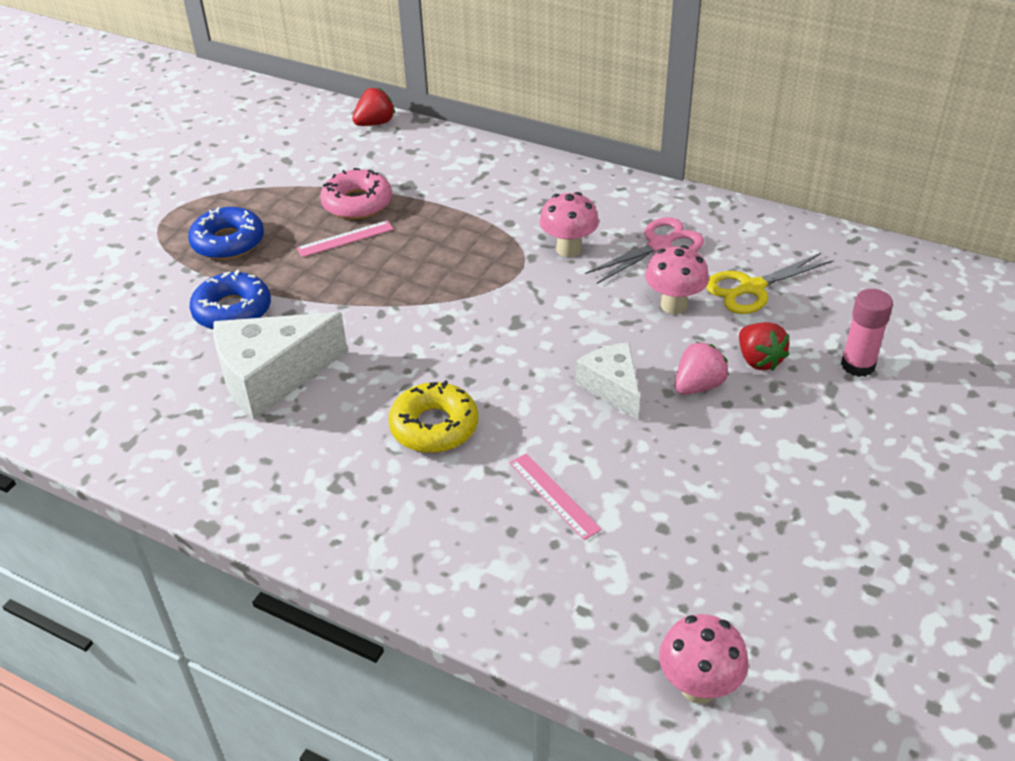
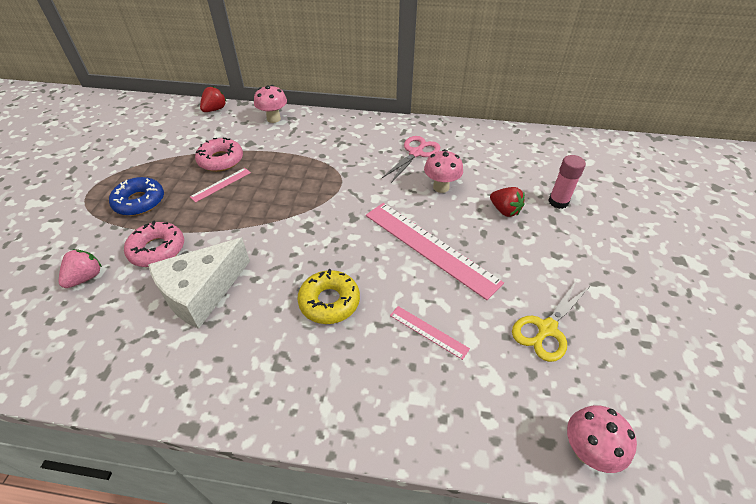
camera: 20 degrees left, 5 degrees up
blue donut [190,269,271,329] -> pink donut [124,221,184,267]
pink mushroom [539,192,599,257] -> pink mushroom moved to [254,85,287,123]
white cheese [576,342,640,420] -> pink ruler [366,203,504,300]
pink strawberry [675,341,729,395] -> pink strawberry moved to [59,249,102,288]
yellow scissors [706,253,833,314] -> yellow scissors moved to [512,281,590,362]

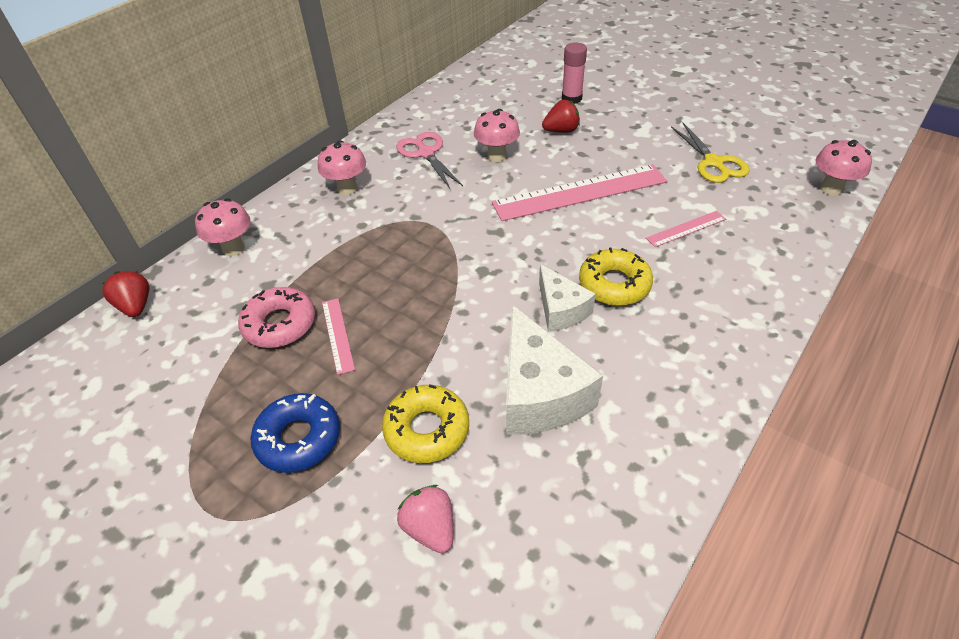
camera: 60 degrees left, 0 degrees up
pink donut [124,221,184,267] -> yellow donut [382,384,469,463]
none -> pink mushroom [318,140,366,195]
none -> white cheese [539,264,596,332]

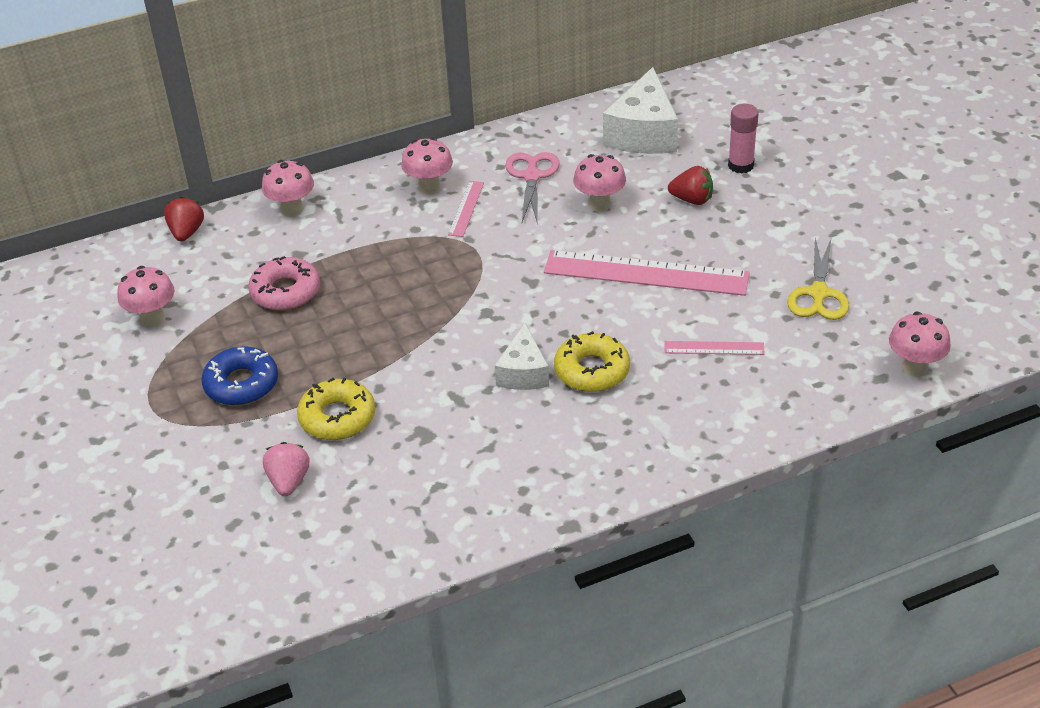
camera: 30 degrees right, 5 degrees down
pink ruler [322,298,355,375] -> pink ruler moved to [448,181,484,237]
white cheese [506,305,603,435] -> white cheese moved to [603,67,678,154]
none -> pink mushroom [117,266,175,327]

